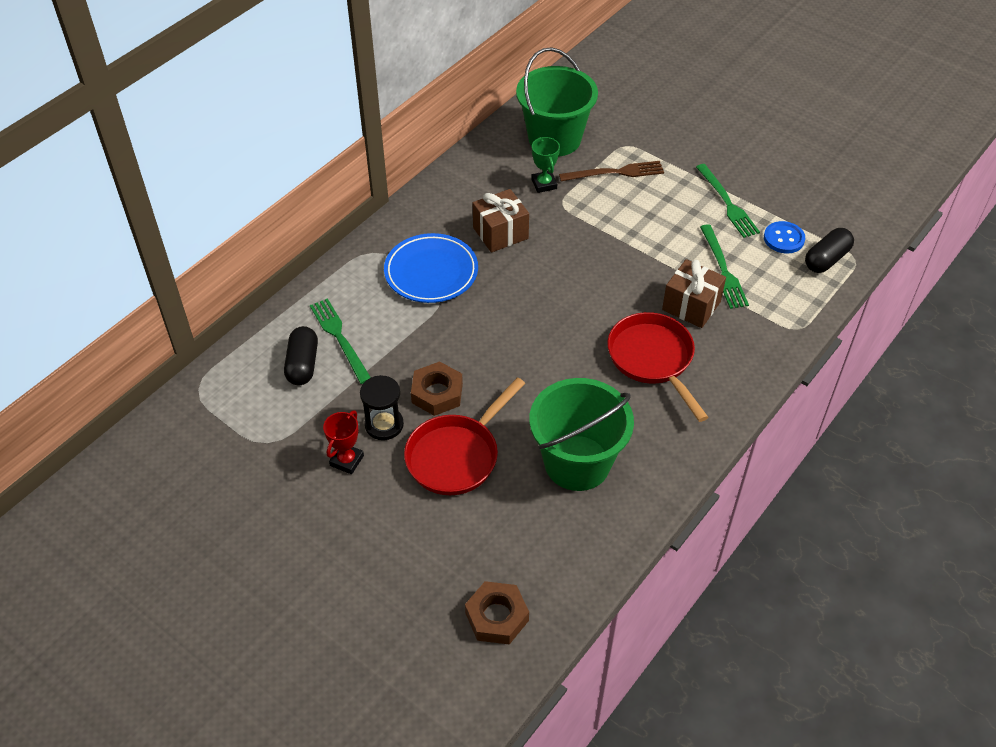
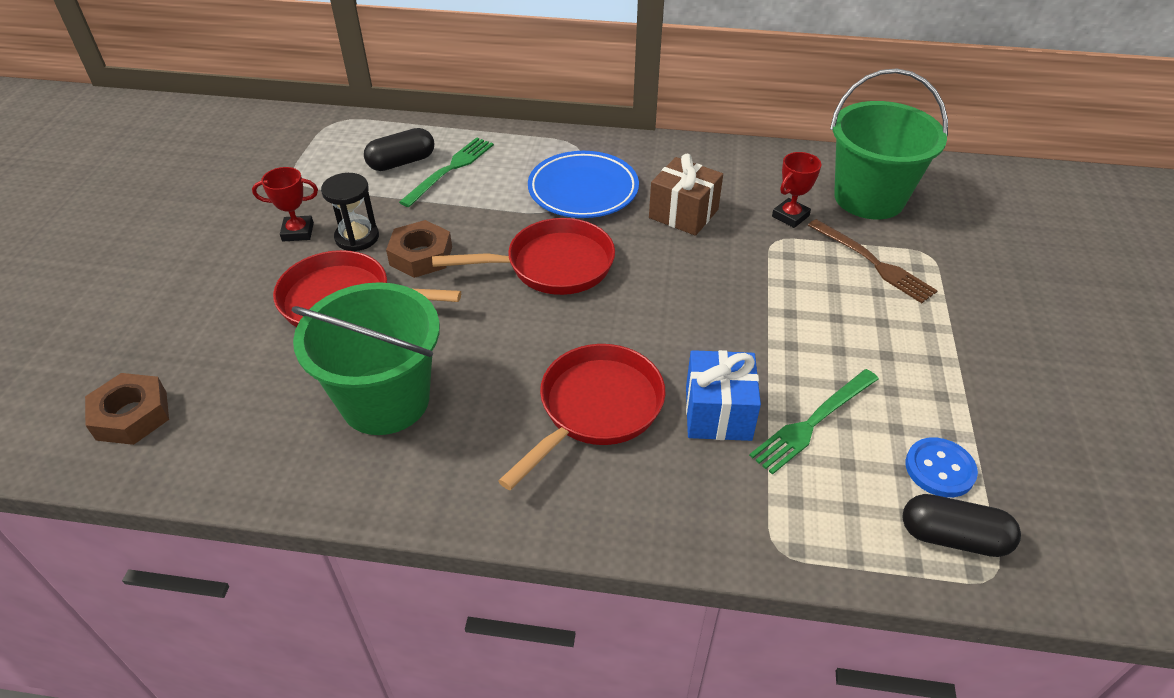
camera: 60 degrees right, 5 degrees down
green trophy [531,137,560,193] -> red trophy [772,152,821,228]
brown gift [662,259,726,328] -> blue gift [686,350,761,441]
green fork [696,164,760,238] -> none
none -> red pan [432,218,615,295]

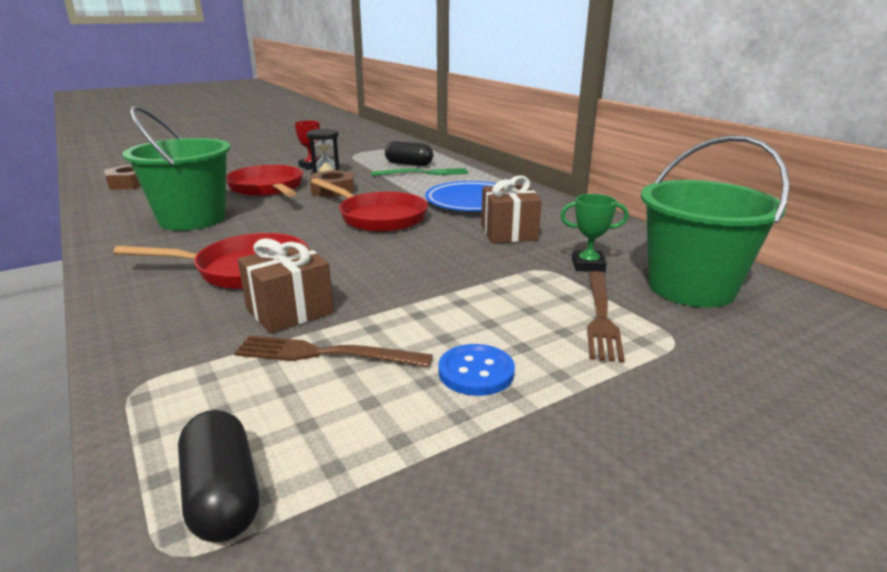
camera: 50 degrees right, 20 degrees down
blue gift [686,350,761,441] -> brown gift [238,238,334,333]
green fork [749,369,879,475] -> brown fork [234,336,433,367]
red trophy [772,152,821,228] -> green trophy [560,194,629,272]
blue button [905,438,978,497] -> blue button moved to [439,344,515,396]

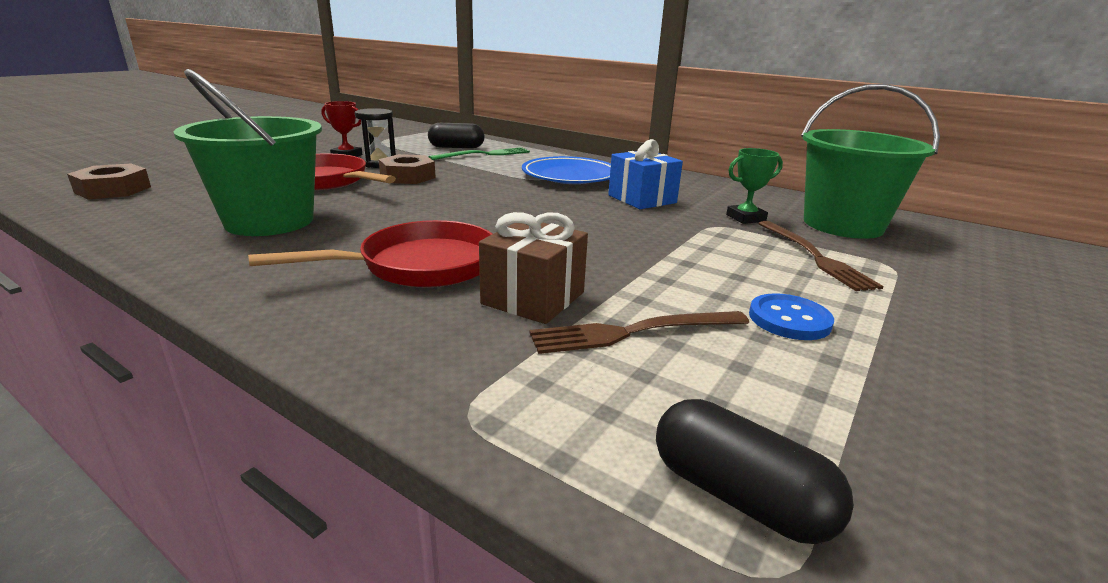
camera: 25 degrees left, 0 degrees up
red pan [311,178,428,232] -> none
brown gift [481,175,542,243] -> blue gift [608,139,683,209]

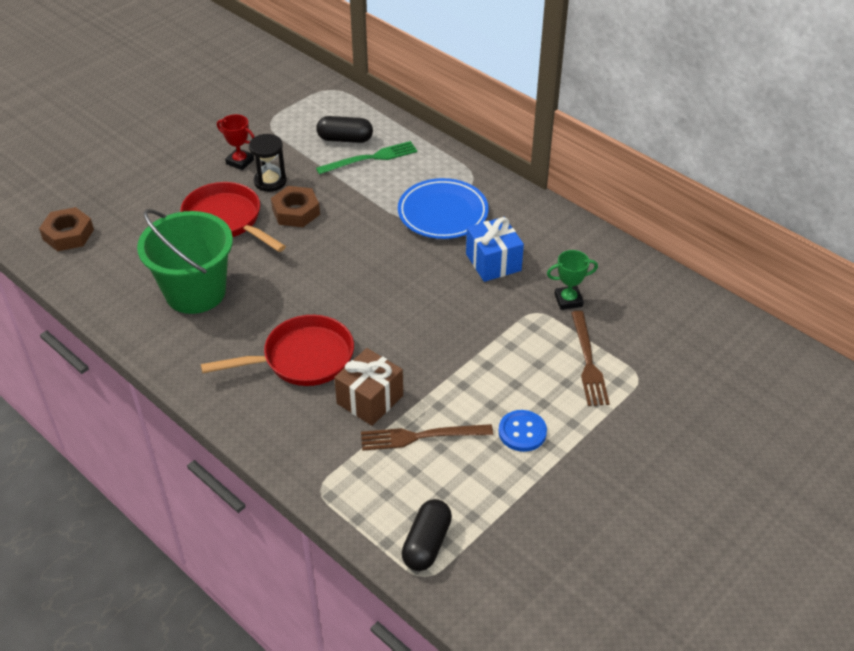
camera: 10 degrees right, 20 degrees up
black capsule [656,399,854,544] -> black capsule turned 60 degrees clockwise [401,499,452,571]
green bucket [801,84,940,239] -> none

